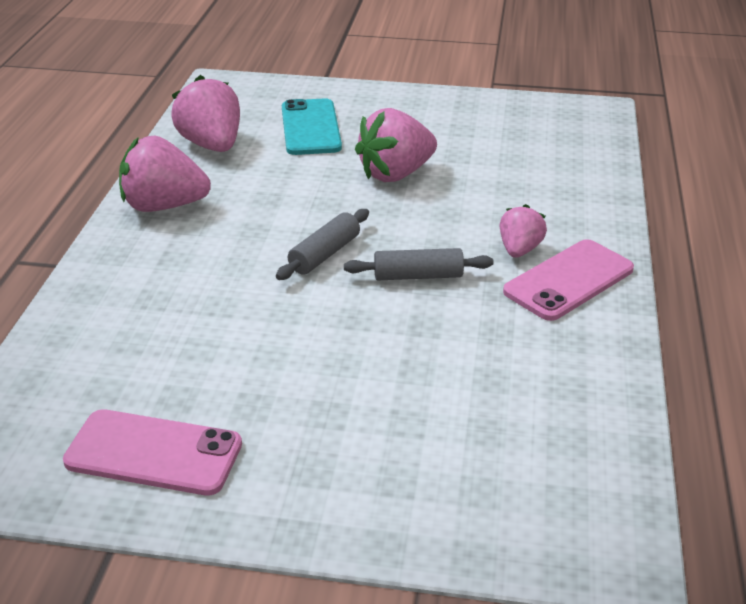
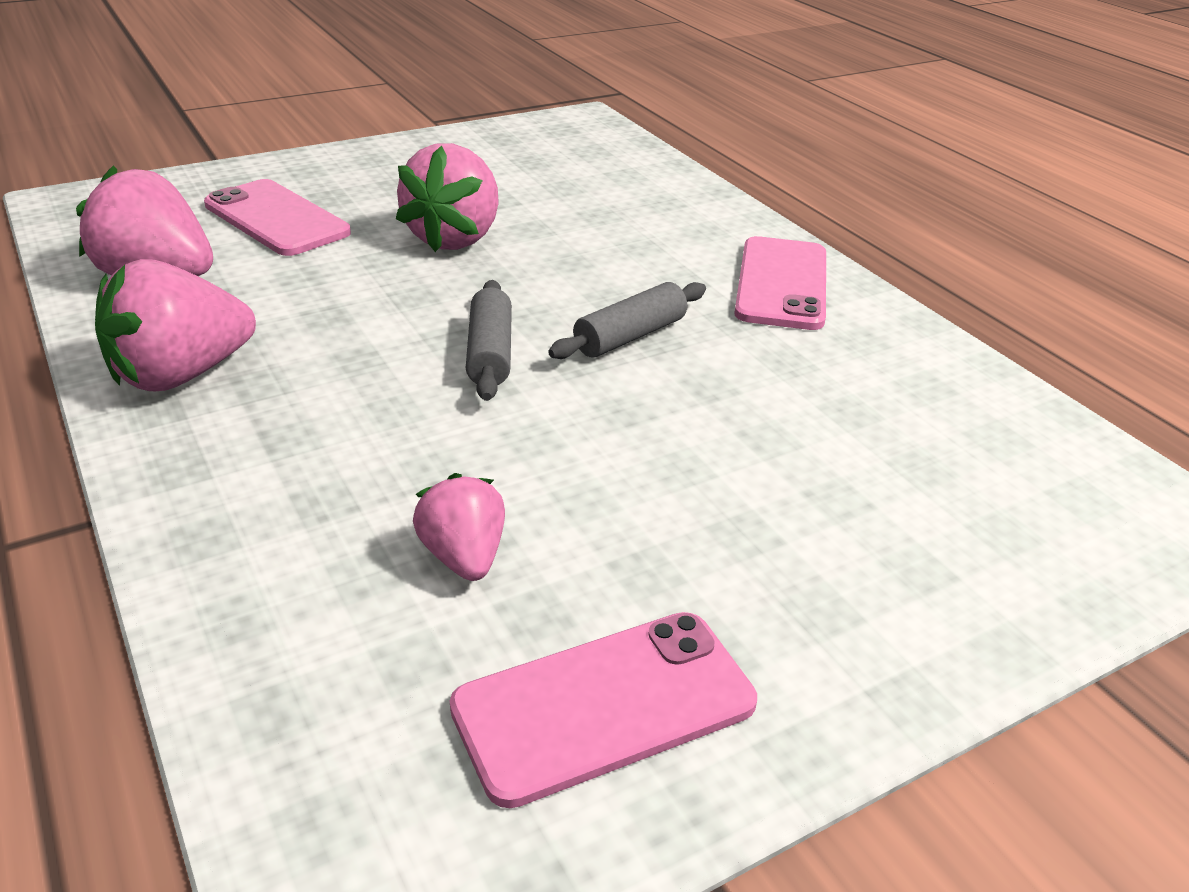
camera: 40 degrees left, 0 degrees up
turquoise phone [282,98,342,155] -> pink phone [204,179,351,256]
pink strawberry [500,204,547,258] -> pink strawberry moved to [413,473,505,581]

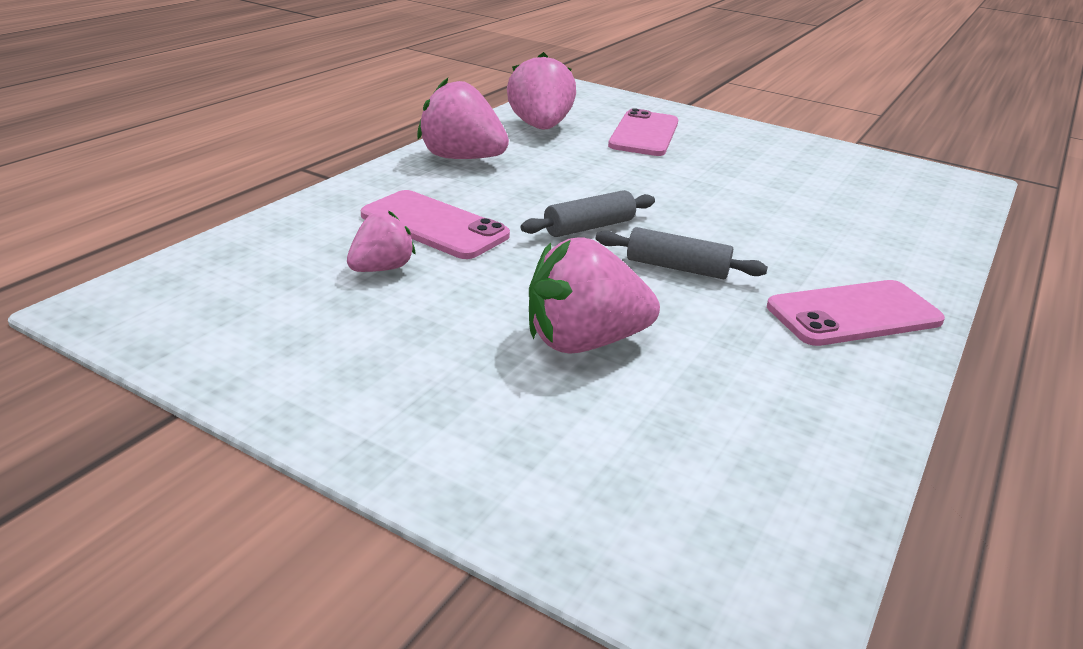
camera: 60 degrees right, 5 degrees down
pink strawberry [396,143,499,252] -> pink strawberry moved to [529,238,660,354]
pink phone [450,612,757,808] -> pink phone moved to [361,190,510,259]

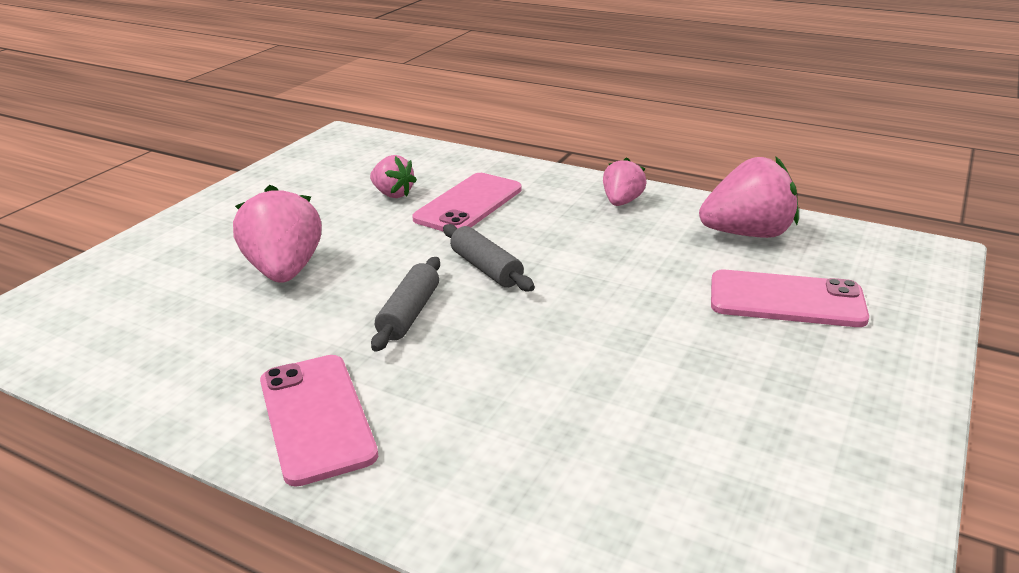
camera: 90 degrees right, 0 degrees up
pink strawberry [417,78,509,159] -> pink strawberry [603,157,647,206], size x0.59

